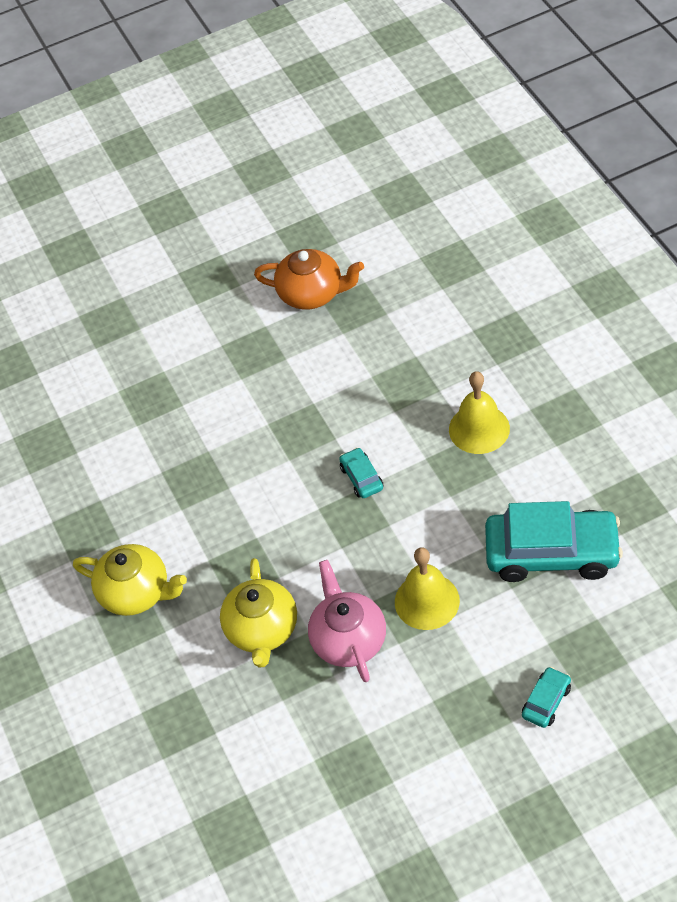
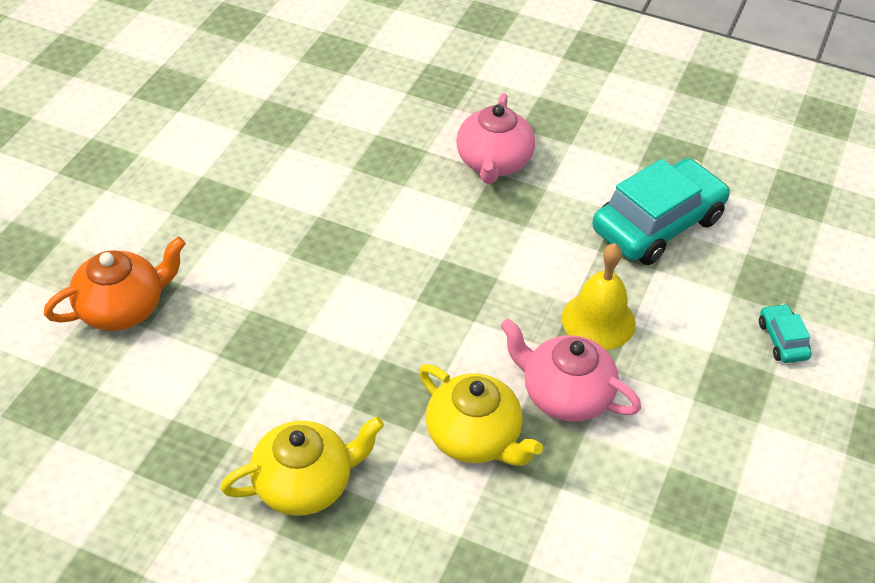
camera: 50 degrees left, 5 degrees down
orange teapot [254,249,364,310] -> orange teapot moved to [44,237,186,331]
turquoise car [339,447,384,498] -> none
yellow bell [449,371,510,454] -> pink teapot [456,93,535,184]

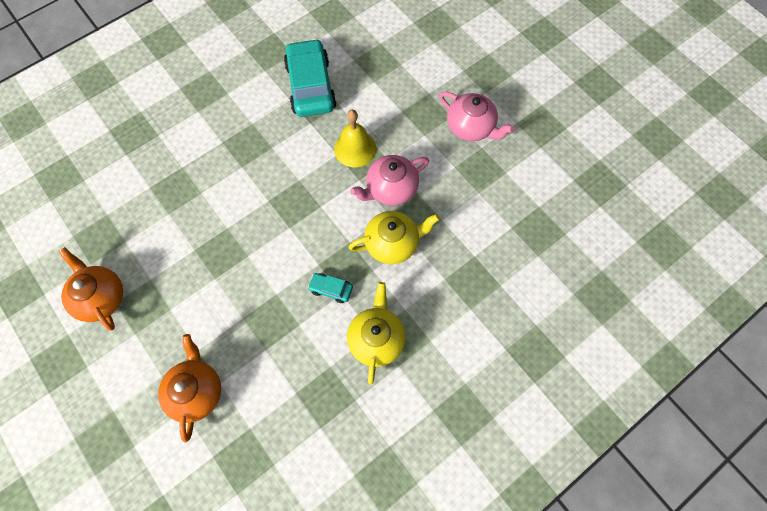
camera: 60 degrees left, 20 degrees up
pink teapot [456,93,535,184] -> pink teapot moved to [439,91,514,141]
turquoise car [759,304,812,363] -> turquoise car moved to [308,273,353,303]
none -> orange teapot [59,247,123,331]

